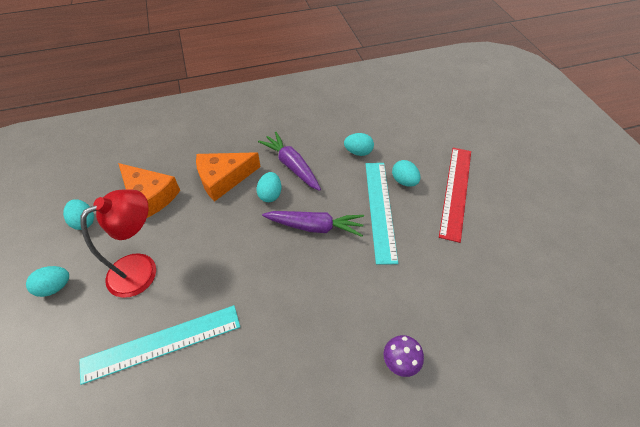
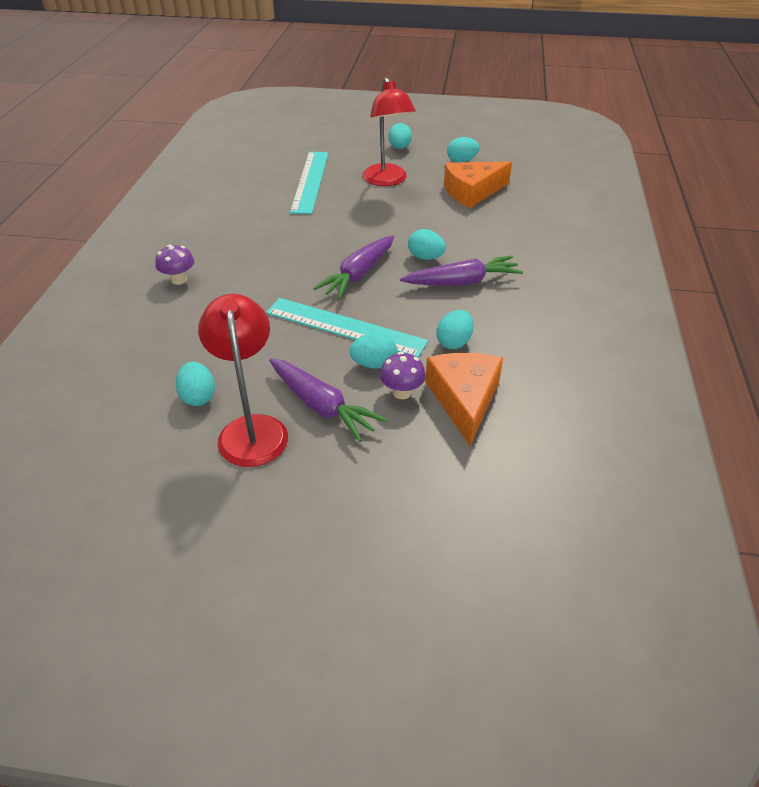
camera: 115 degrees right, 10 degrees down
orange cheese [196,152,261,201] -> orange cheese moved to [425,353,503,446]
red ruler [439,148,471,243] -> purple carrot [269,358,387,442]
none -> turquoise egg [176,362,215,406]
none -> red lamp [198,294,288,467]
none -> purple mushroom [380,352,426,399]

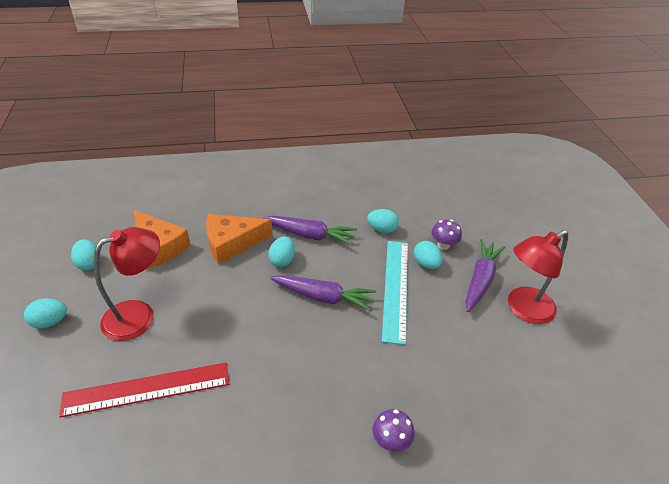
camera: 110 degrees left, 0 degrees up
turquoise egg [176,362,215,406] -> none
turquoise ruler [290,152,328,214] -> red ruler [59,362,230,418]
purple carrot [400,256,523,286] -> purple carrot turned 135 degrees clockwise [263,216,357,246]
orange cheese [425,353,503,446] -> orange cheese moved to [206,214,273,264]

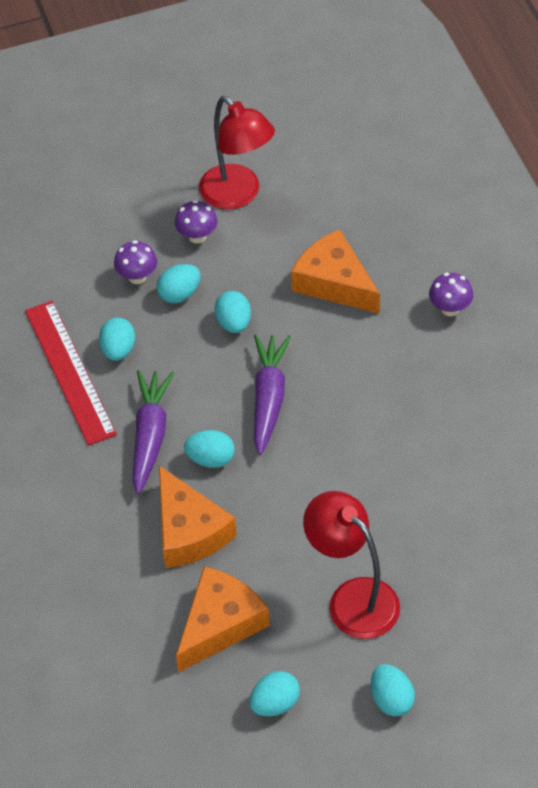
camera: 95 degrees left, 10 degrees up
red ruler [59,362,230,418] -> red ruler moved to [25,301,117,446]
turquoise ruler [382,241,408,345] -> turquoise egg [215,291,251,333]
purple carrot [466,239,505,312] -> purple mushroom [175,200,217,244]
none -> orange cheese [291,229,380,314]

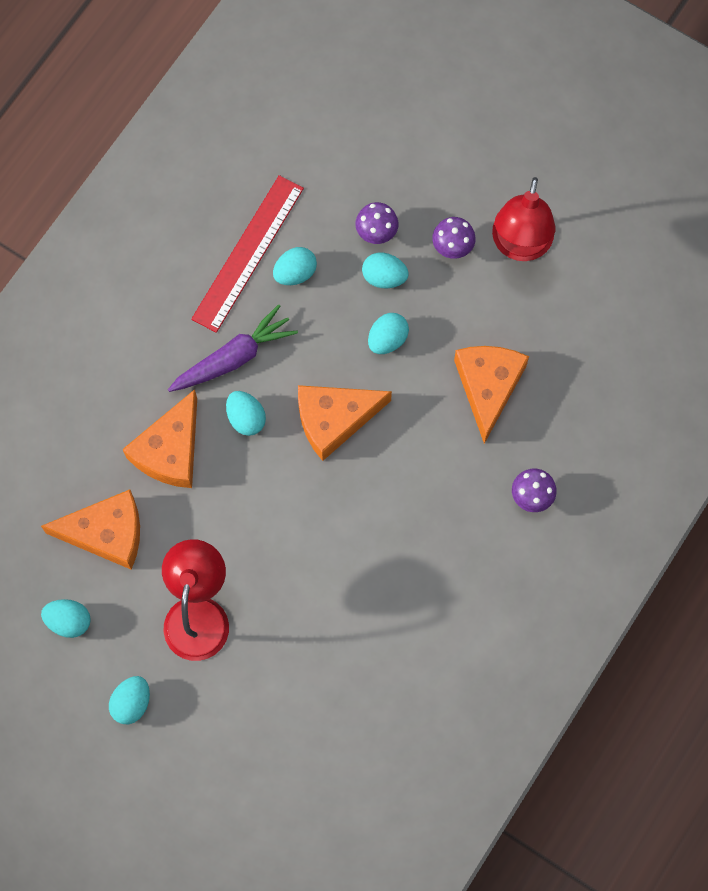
camera: 50 degrees right, 20 degrees up
purple carrot [254,334,291,455] -> orange cheese [298,385,392,461]

